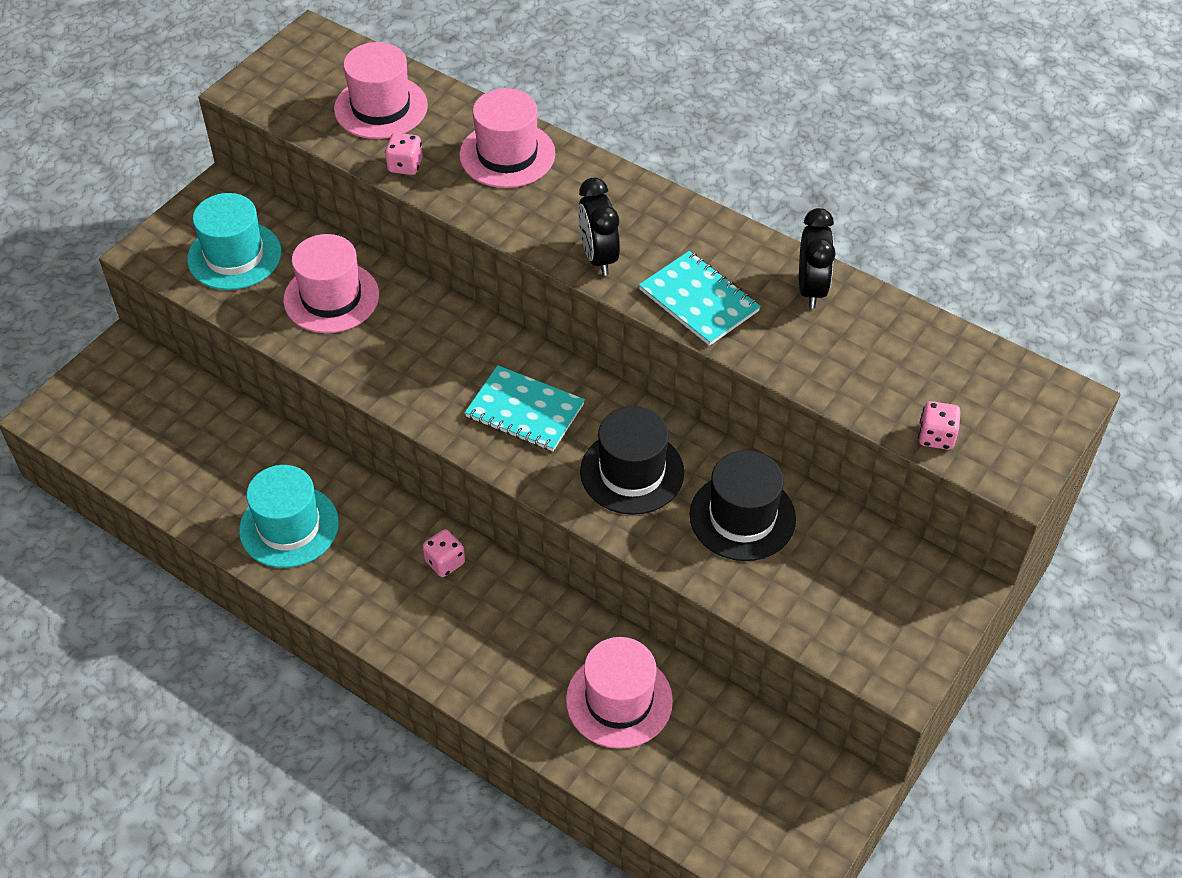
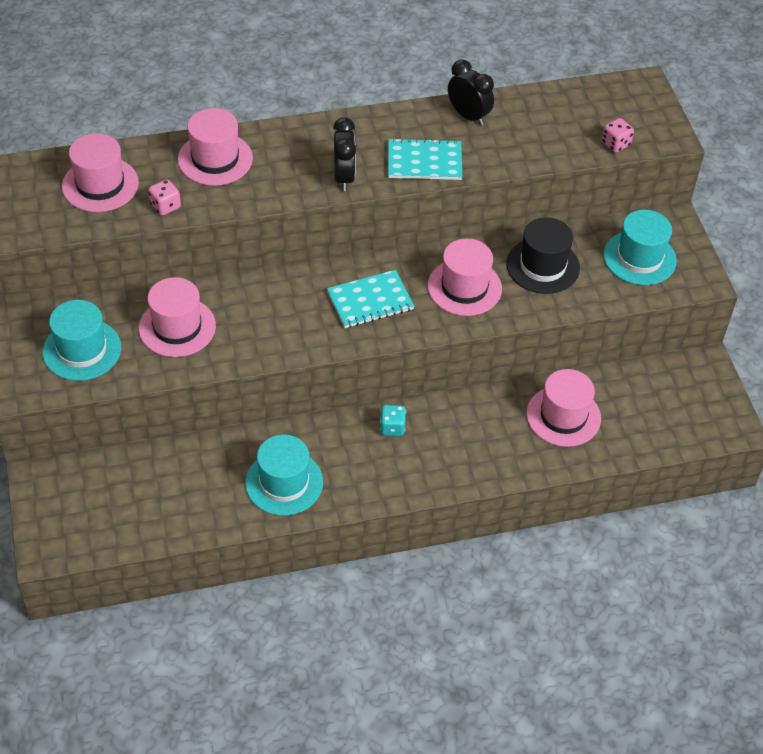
camera: 50 degrees left, 0 degrees up
pink dice [423,529,465,577] -> turquoise dice [380,405,406,436]
black clock [578,178,620,276] -> black clock turned 120 degrees counterclockwise [333,117,356,191]
black hat [580,406,684,515] -> pink hat [428,238,502,316]
none -> turquoise hat [603,210,677,285]

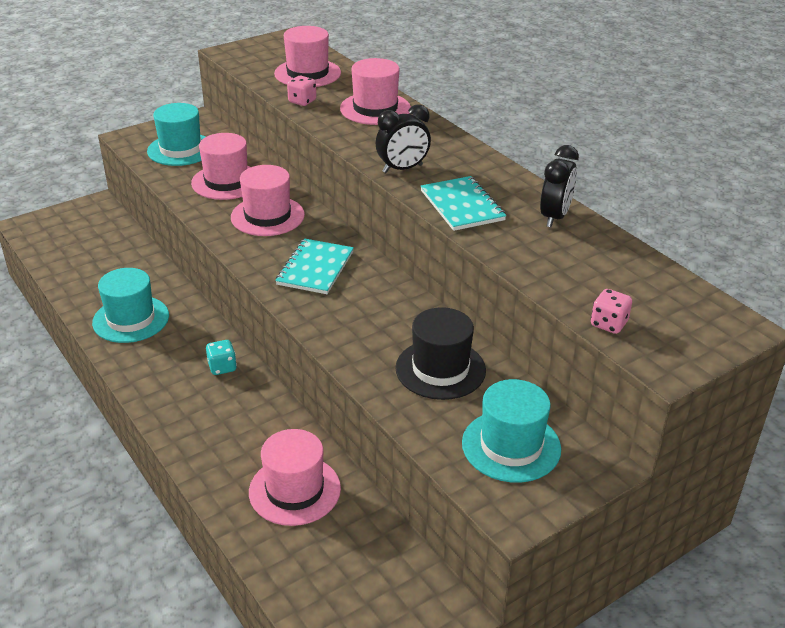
camera: 70 degrees right, 15 degrees down
turquoise notebook [327,270,414,328] -> turquoise notebook turned 60 degrees clockwise [275,238,354,294]
pink hat [428,238,502,316] -> pink hat moved to [231,165,305,236]

